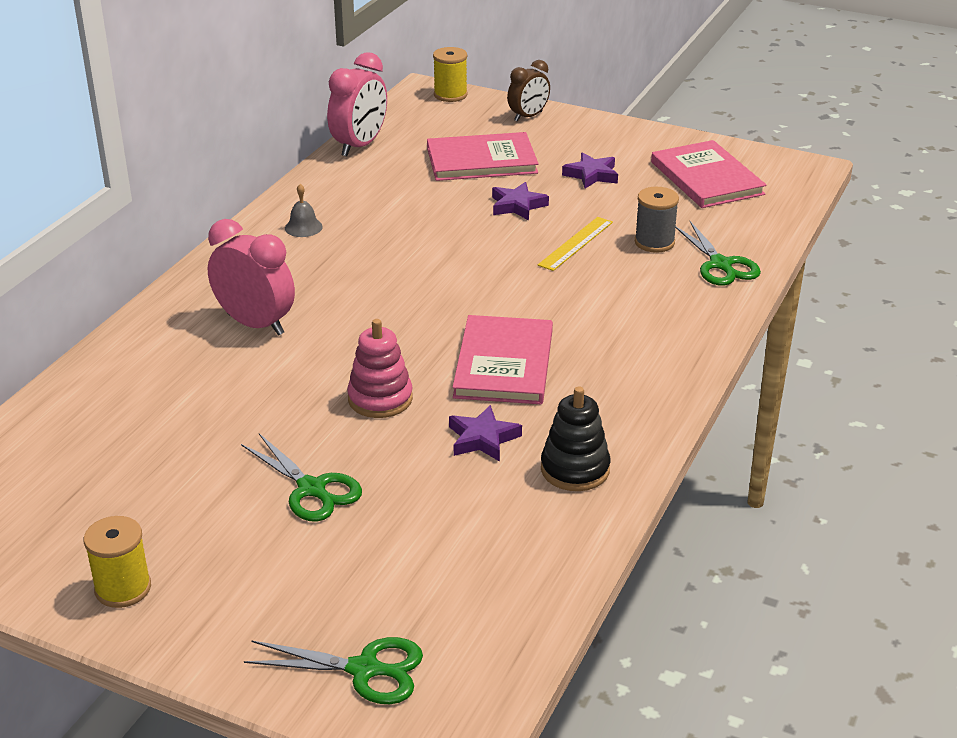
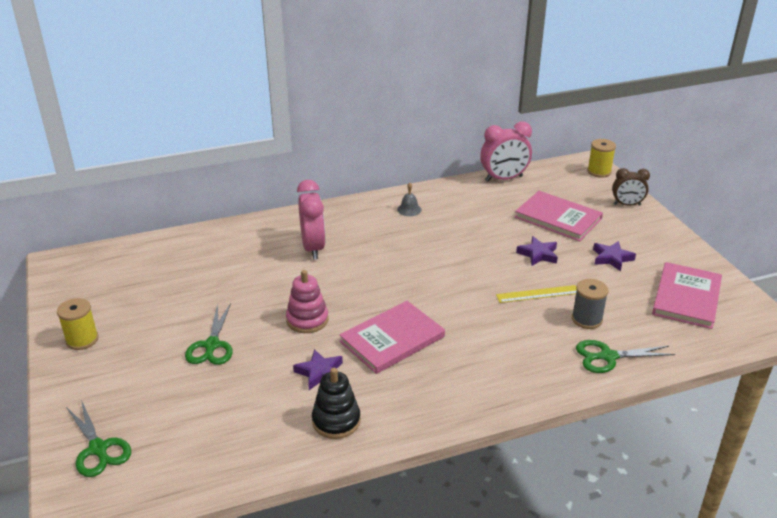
camera: 45 degrees right, 0 degrees up
green scissors [676,221,761,286] -> green scissors turned 60 degrees clockwise [576,340,675,373]

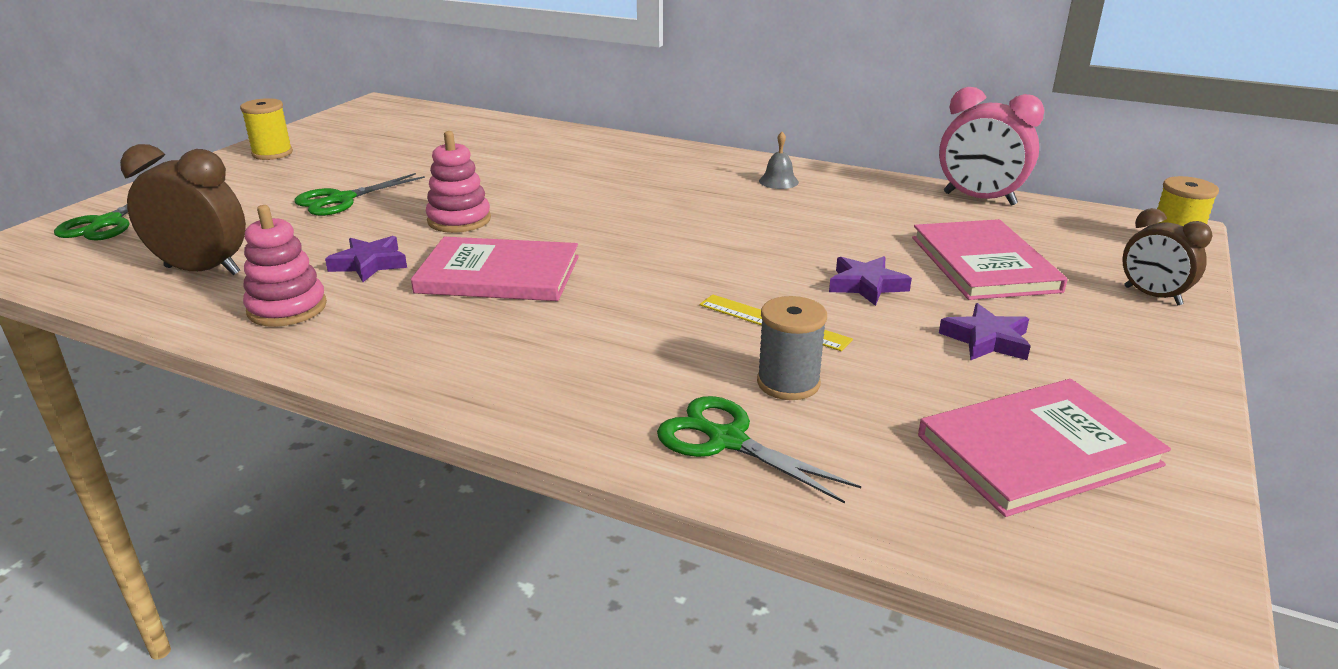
camera: 45 degrees right, 5 degrees down
pink clock [297,179,325,260] -> none
black stacking toy [312,368,361,439] -> pink stacking toy [243,205,327,327]
none -> brown clock [120,144,246,275]

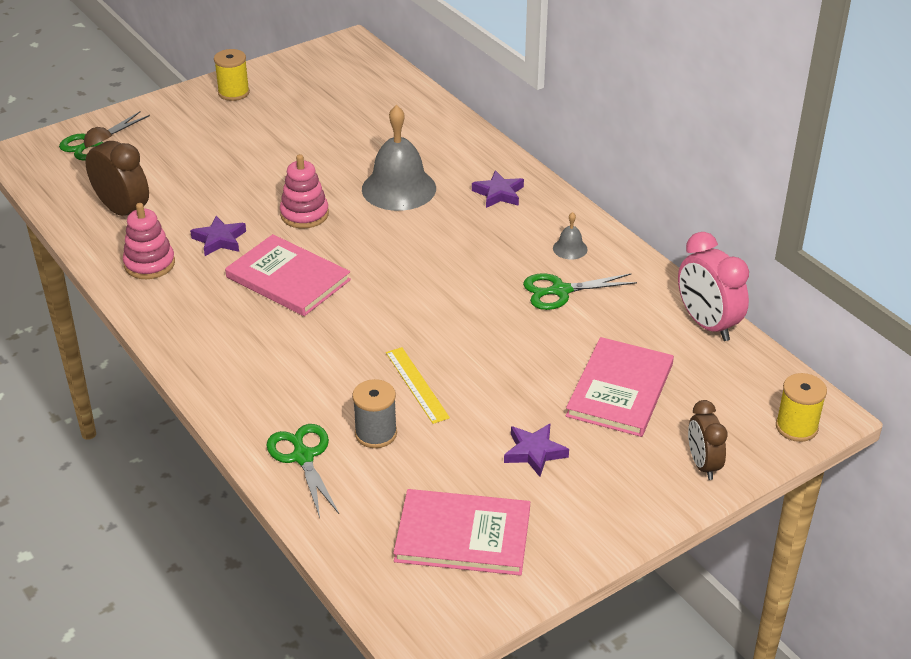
camera: 30 degrees right, 10 degrees up
green scissors [294,173,425,216] -> green scissors moved to [523,273,637,310]
purple star [829,256,912,306] -> purple star moved to [472,170,524,208]
none -> grey bell [362,105,436,211]

